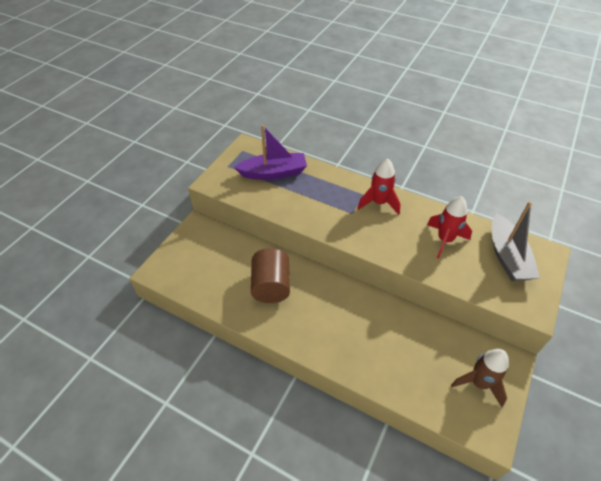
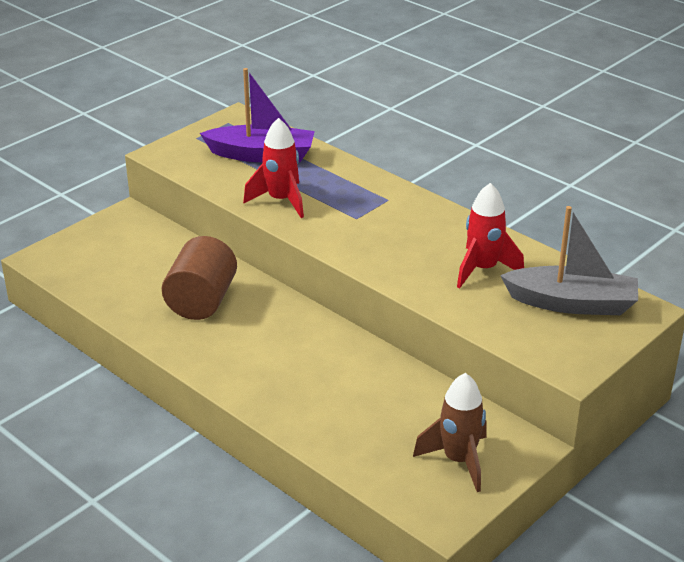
camera: 15 degrees right, 15 degrees down
red rocket [357,158,401,215] -> red rocket moved to [243,118,304,218]
grey boat [492,202,540,281] -> grey boat turned 90 degrees counterclockwise [500,206,638,315]

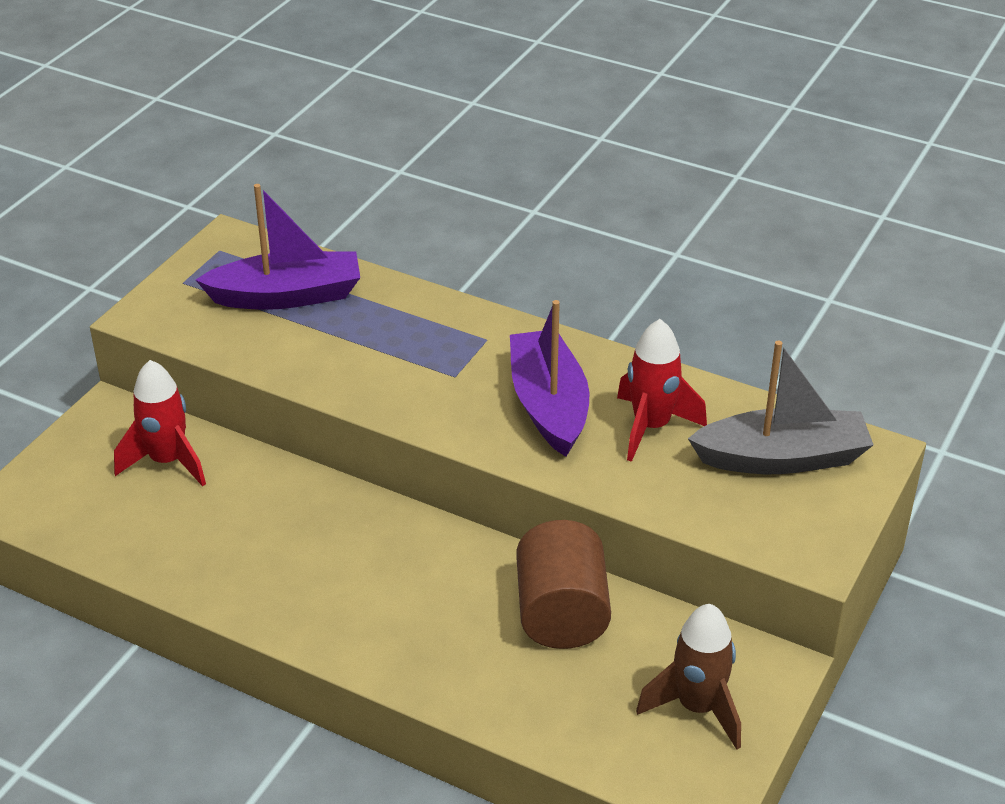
camera: 15 degrees left, 5 degrees up
brown cylinder [162,236,237,320] -> brown cylinder moved to [516,520,611,649]
red rocket [243,118,304,218] -> red rocket moved to [114,360,206,486]
none -> purple boat [510,300,589,457]

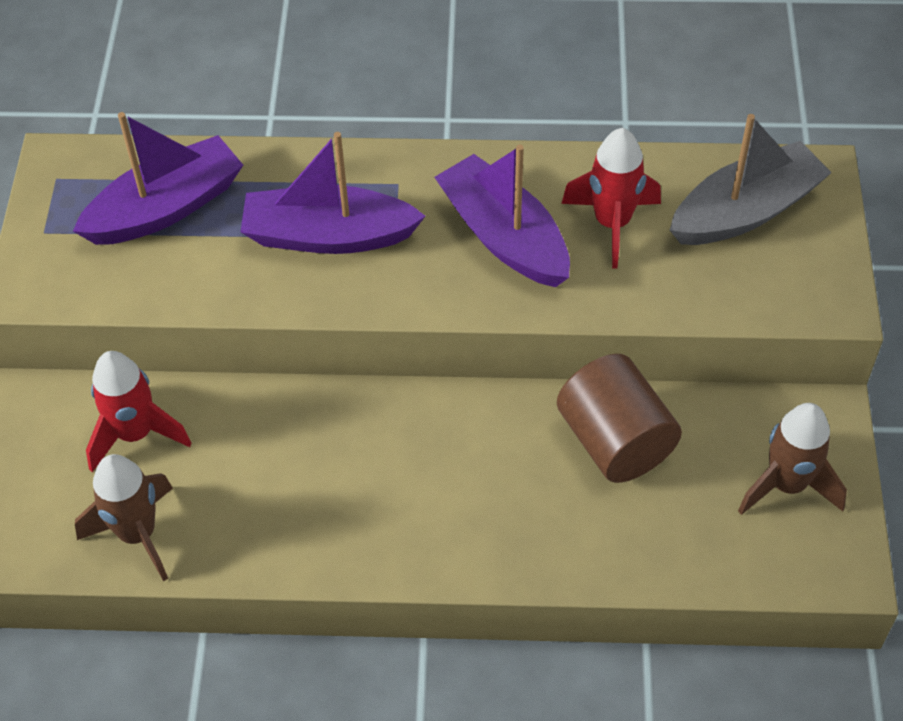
camera: 25 degrees left, 15 degrees up
none -> brown rocket [75,454,173,581]
none -> purple boat [240,132,425,254]

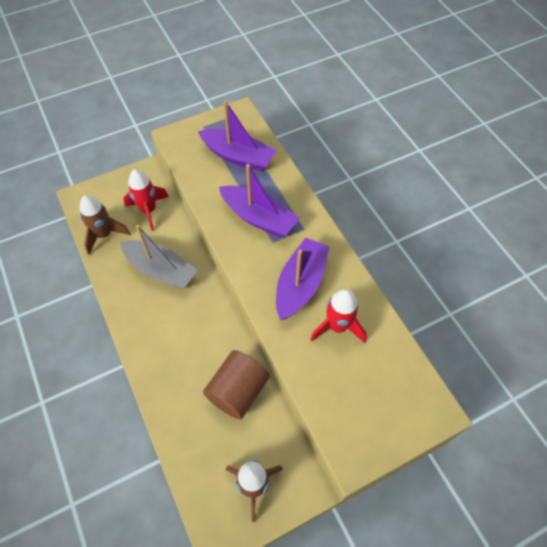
camera: 60 degrees right, 5 degrees up
purple boat [240,132,425,254] -> purple boat turned 150 degrees clockwise [219,164,299,237]
grey boat [670,114,832,245] -> grey boat moved to [120,225,198,289]

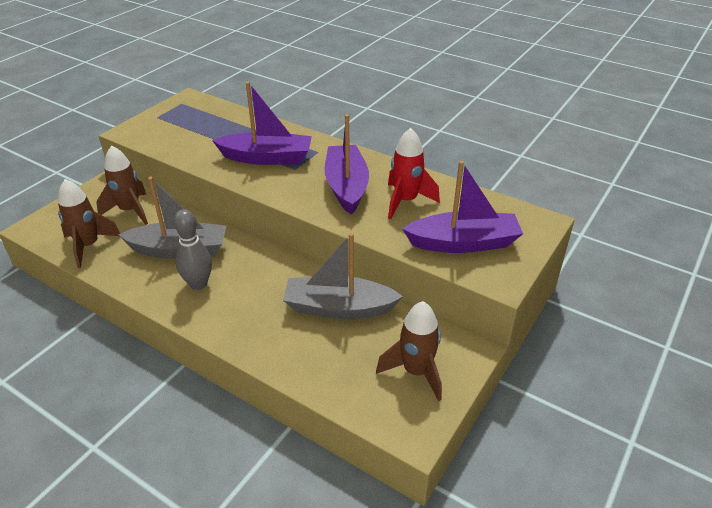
camera: 30 degrees left, 20 degrees down
red rocket [123,169,169,231] -> brown rocket [96,146,148,225]
purple boat [198,100,277,171] -> purple boat moved to [402,161,523,253]
brown cylinder [203,350,269,419] -> grey boat [283,233,403,319]
none -> grey bowling pin [174,209,212,290]

